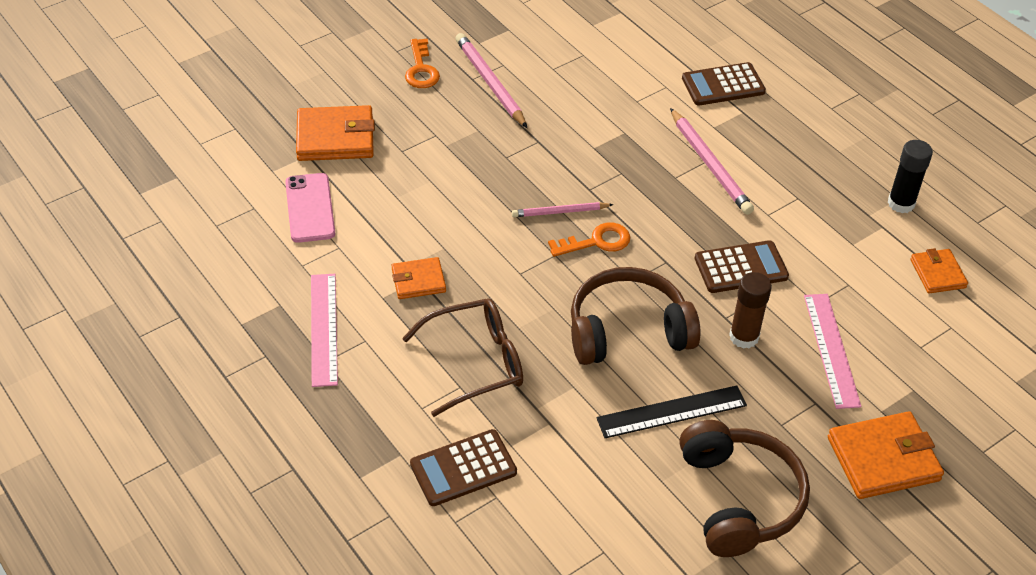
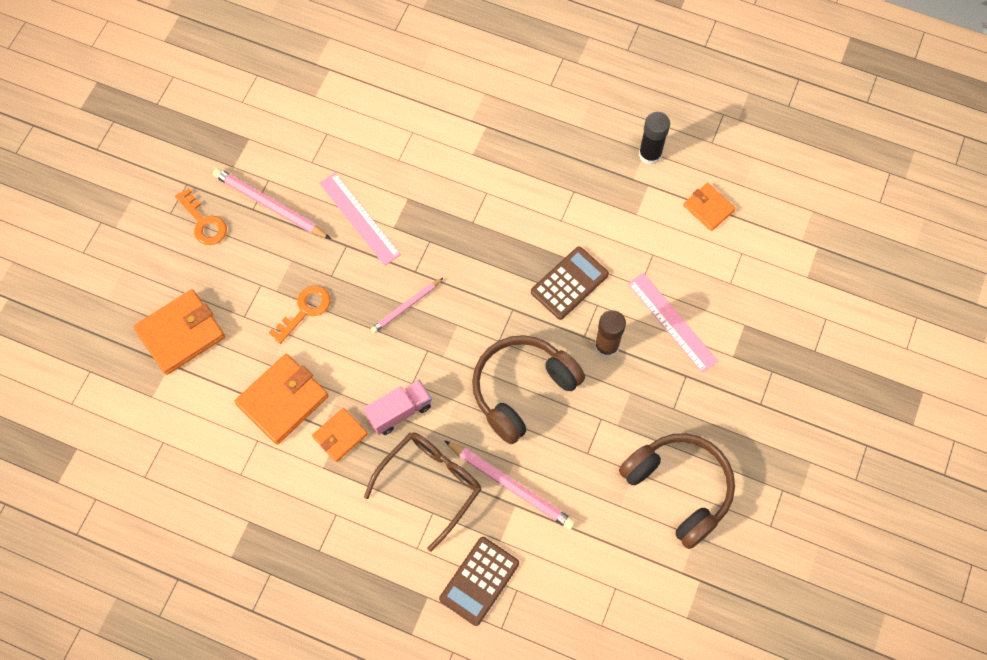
camera: 30 degrees left, 20 degrees up
pink phone [285,173,335,243] -> none
pink ruler [311,274,338,387] -> pink ruler moved to [319,173,401,266]
orange key [548,222,630,257] -> orange key moved to [269,285,331,344]
black ruler [596,385,747,438] -> none
pink pencil [670,108,754,215] -> pink pencil moved to [444,440,576,530]
brown calculator [682,62,766,106] -> none
orange wallet [828,411,944,499] -> orange wallet moved to [234,354,329,445]
none -> pink truck [364,380,432,435]

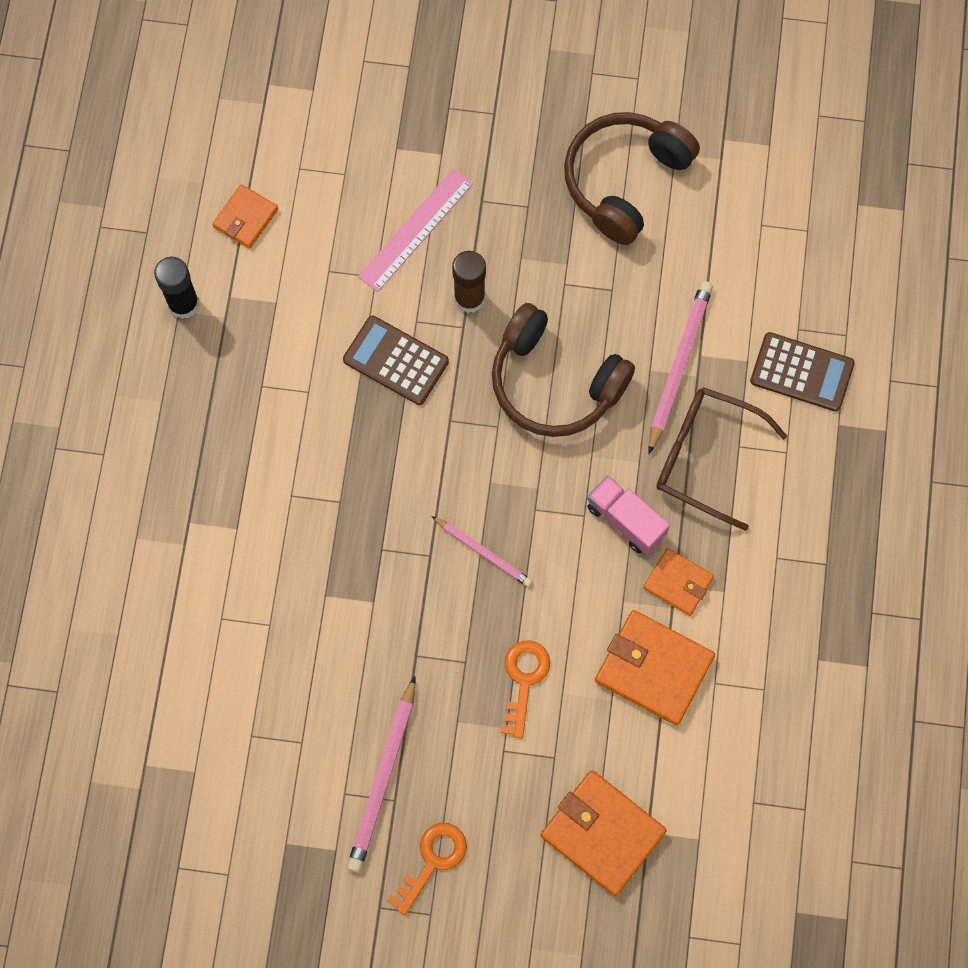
camera: 105 degrees left, 5 degrees up
orange key [269,285,331,344] -> orange key turned 75 degrees clockwise [501,640,550,738]
pink ruler [319,173,401,266] -> none

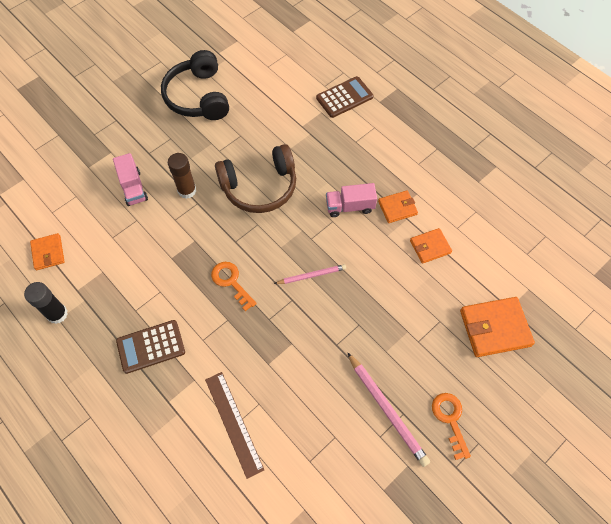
camera: 50 degrees left, 10 degrees down
brown calculator [343,316,449,405] -> brown calculator moved to [116,320,185,374]
pink ruler [358,169,473,292] -> pink truck [113,153,148,206]
orange key [501,640,550,738] -> orange key moved to [211,262,257,311]
brown headphones [564,112,700,245] -> black headphones [161,50,229,120]
orange wallet [595,610,715,726] -> orange wallet [410,228,452,264], size x0.59
pink pencil [648,281,713,454] -> none
brown glasses [656,387,787,531] -> none
none -> brown ruler [205,372,264,479]

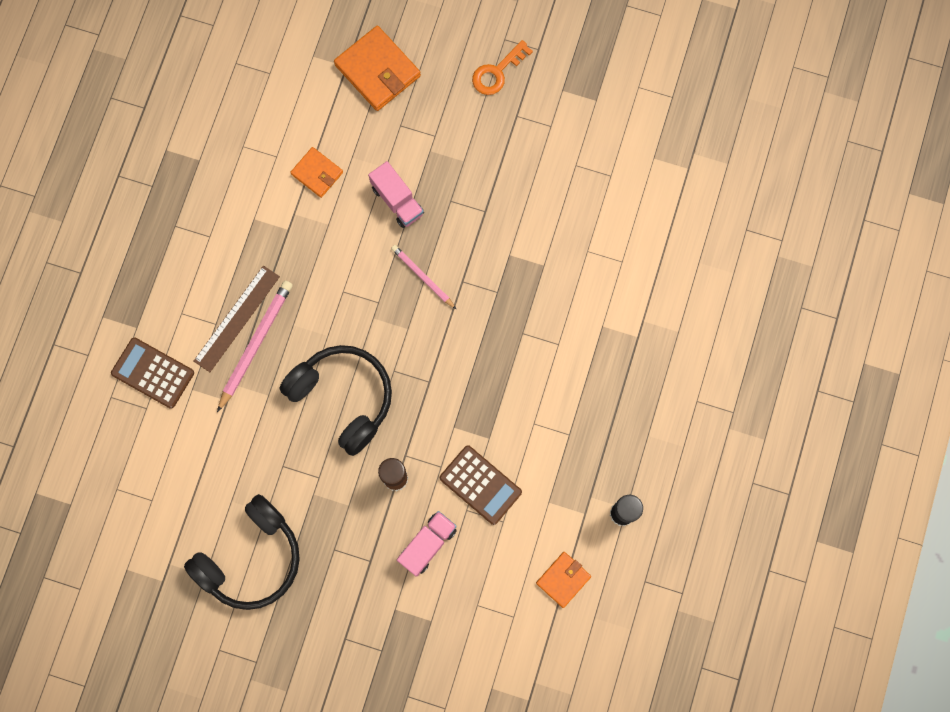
camera: 120 degrees left, 15 degrees up
brown calculator [116,320,185,374] -> brown calculator moved to [440,445,522,525]
brown ruler [205,372,264,479] -> brown ruler moved to [194,266,280,372]
orange key [211,262,257,311] -> none
brown headphones [215,144,296,213] -> black headphones [280,345,392,456]
pink truck [326,183,377,217] -> pink truck moved to [368,161,424,228]
pink pencil [347,352,430,467] -> pink pencil moved to [217,280,293,413]
orange wallet [378,190,418,223] -> none

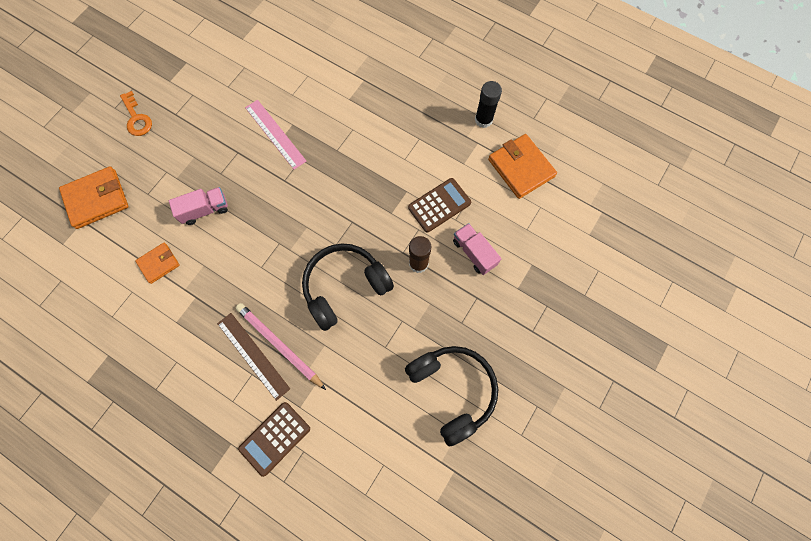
camera: 75 degrees left, 5 degrees down
pink pencil [391,245,456,309] -> none
orange wallet [536,552,591,608] -> orange wallet [488,134,557,199], size x1.69
none -> pink ruler [245,100,307,170]

